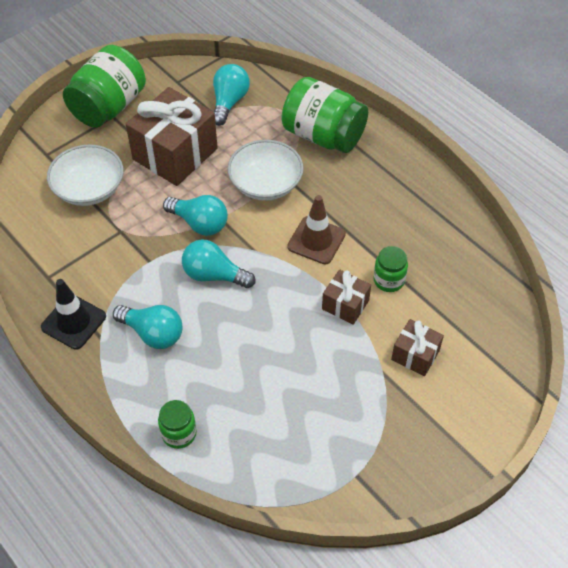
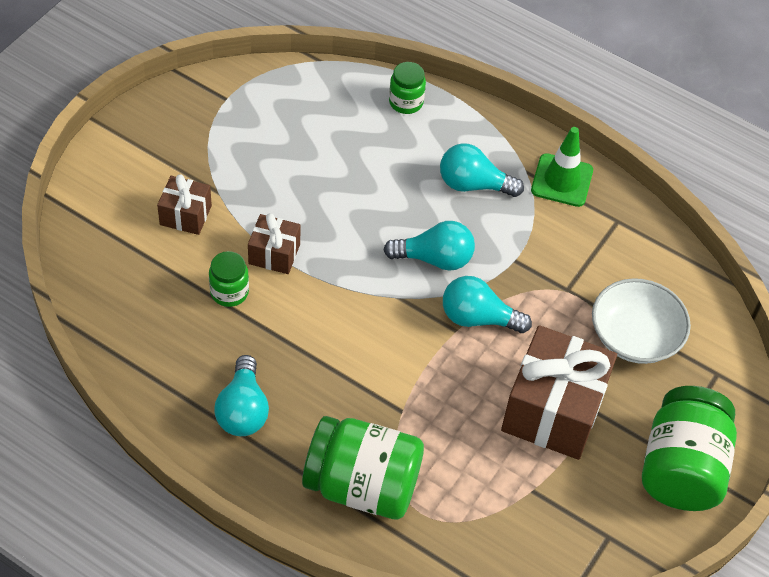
camera: 160 degrees right, 0 degrees up
black traffic cone [41,279,106,350] -> green traffic cone [531,127,593,207]
turquoise light bulb [213,64,250,126] -> turquoise light bulb moved to [214,355,269,436]
white bowl [228,140,304,201] -> none
brown traffic cone [287,195,346,264] -> none

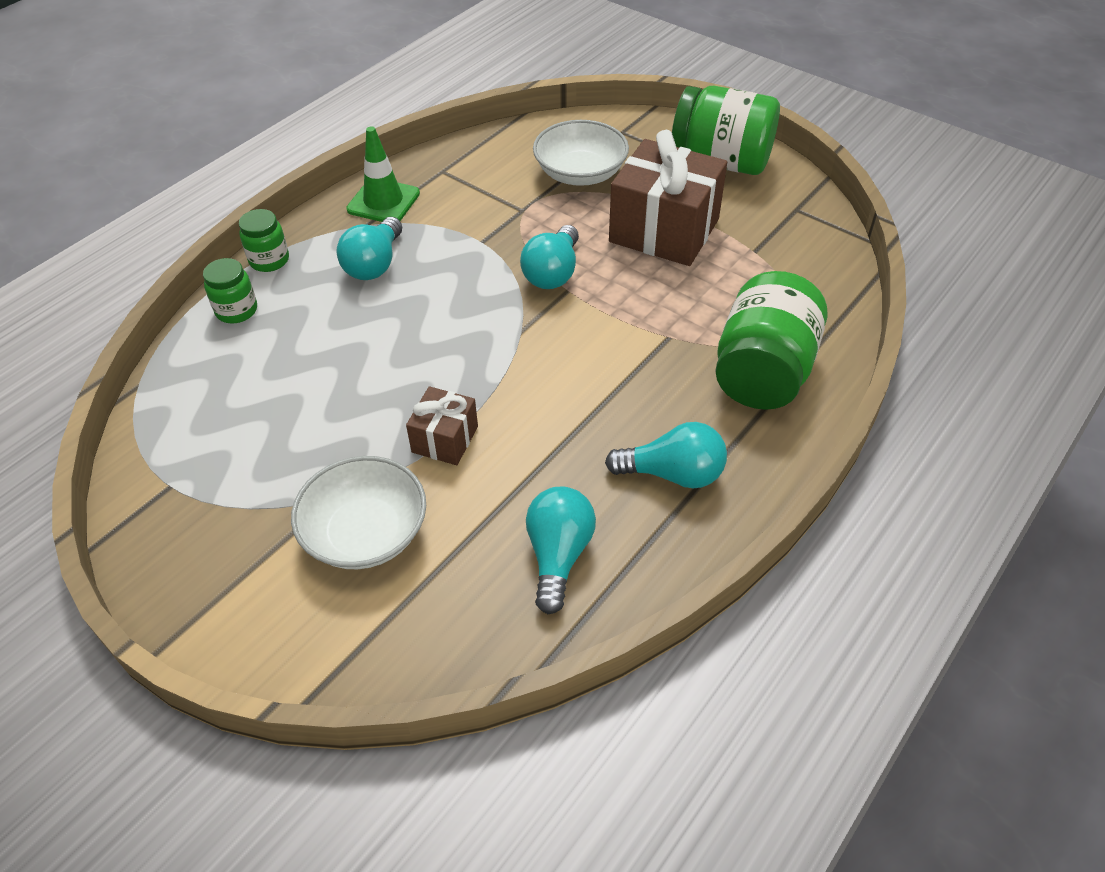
camera: 80 degrees left, 5 degrees down
brown gift [157,174,212,235] -> white bowl [291,456,426,569]
green jar [209,251,249,307] -> green jar moved to [239,209,289,272]
turquoise light bulb [384,221,475,271] -> turquoise light bulb moved to [526,487,596,614]

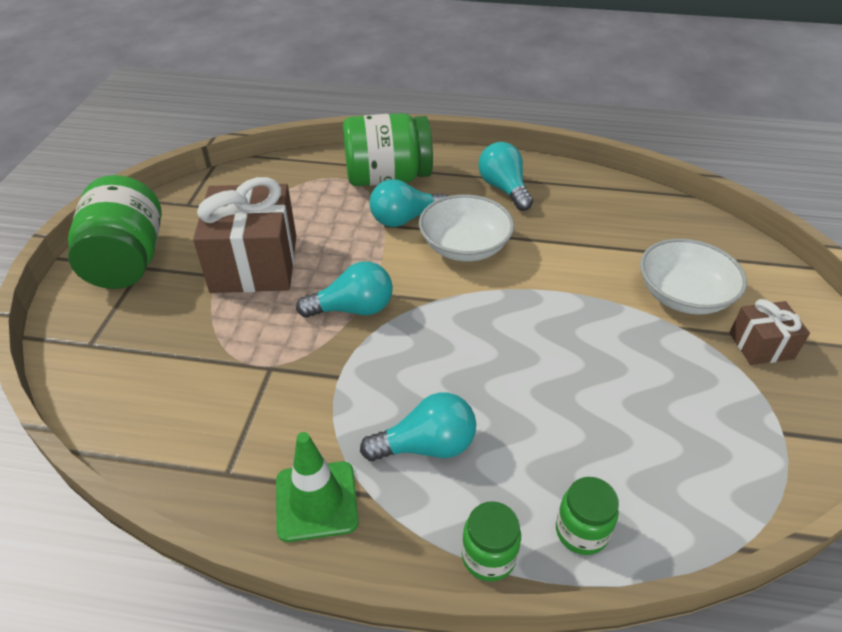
camera: 120 degrees left, 5 degrees down
brown gift [406,386,478,465] -> brown gift moved to [729,299,810,365]
turquoise light bulb [526,487,596,614] -> turquoise light bulb moved to [370,179,447,227]
white bowl [533,120,629,186] -> white bowl moved to [419,194,514,262]

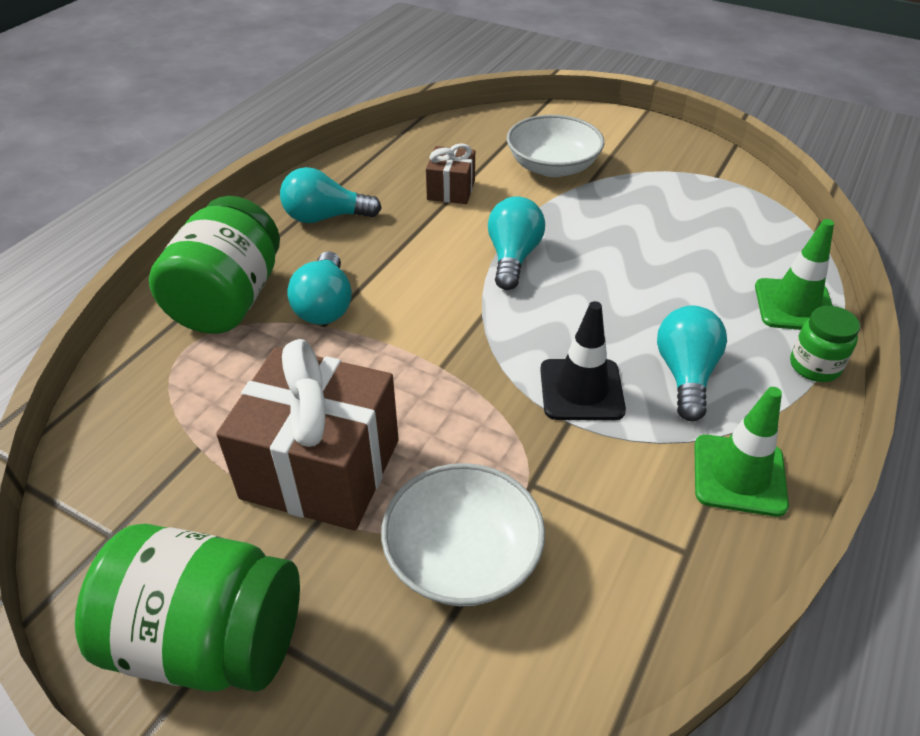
camera: 70 degrees left, 0 degrees up
turquoise light bulb [296,261,393,318] -> turquoise light bulb moved to [488,197,545,290]
white bowl [419,194,514,262] -> white bowl moved to [381,463,545,606]
green jar [556,477,619,555] -> green traffic cone [755,219,834,330]
brown gift [729,299,810,365] -> brown gift moved to [426,143,475,204]
none -> black traffic cone [540,301,626,420]

